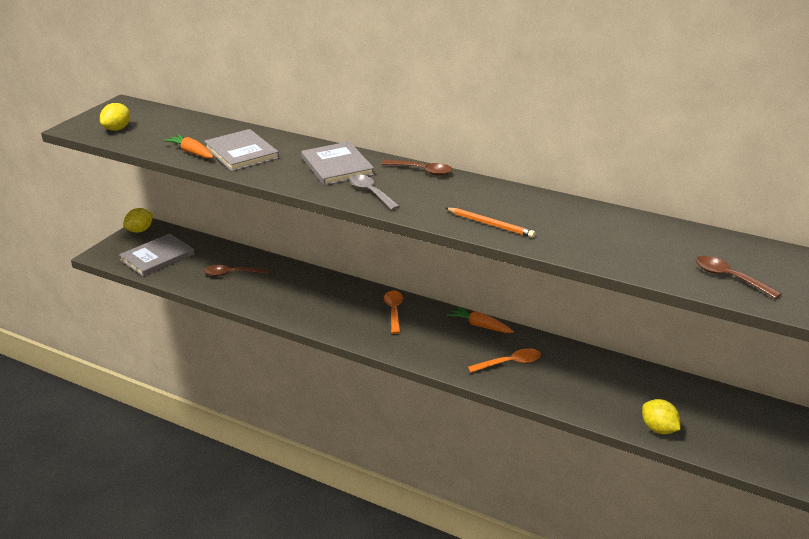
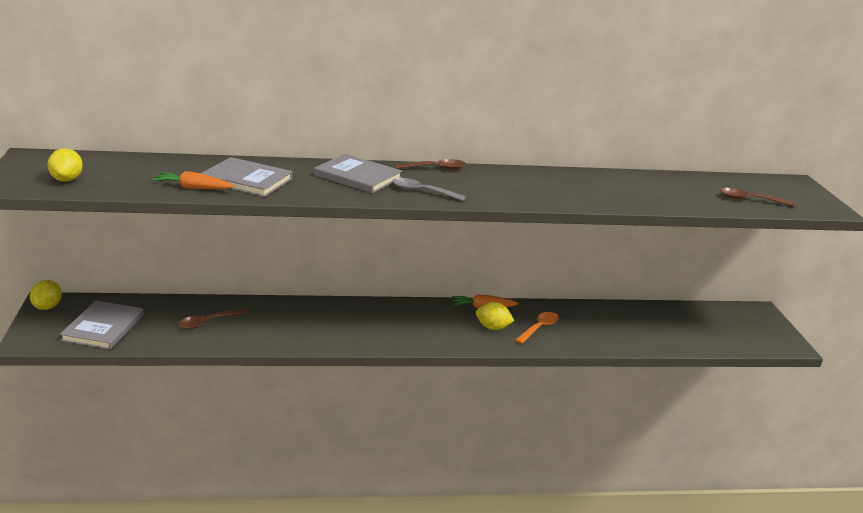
camera: 40 degrees left, 5 degrees down
orange spoon [383,291,403,334] -> none
orange pencil [446,208,535,238] -> none
yellow lemon [642,399,681,434] -> yellow lemon moved to [476,302,514,330]

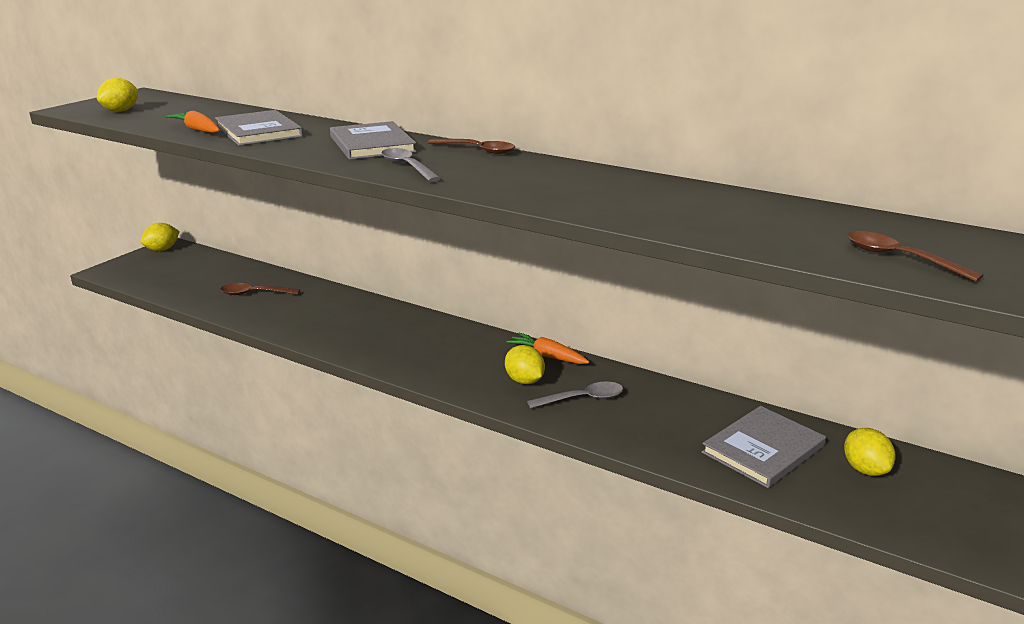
camera: 40 degrees right, 0 degrees up
grey book [60,301,144,350] -> grey book moved to [702,406,826,488]
orange spoon [515,312,559,344] -> grey spoon [527,382,623,409]
none -> yellow lemon [844,428,896,476]

